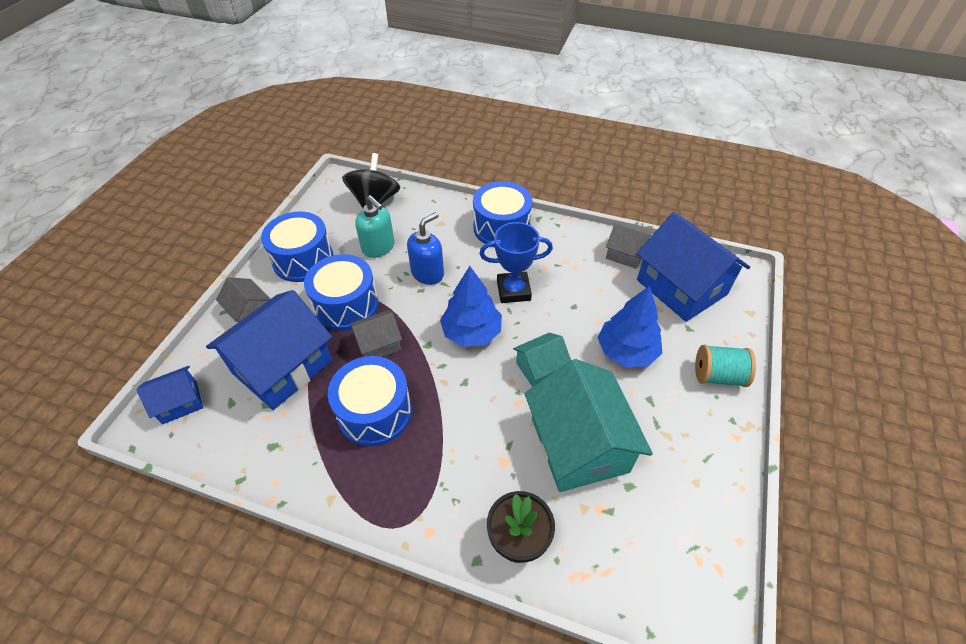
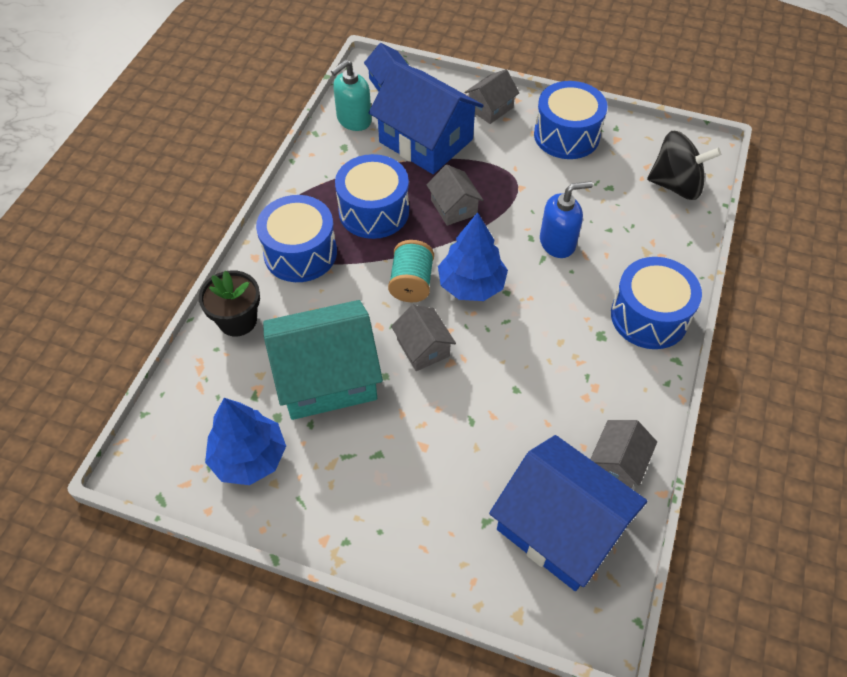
camera: 90 degrees right, 5 degrees up
blue drum [304,254,379,331] -> blue drum moved to [256,195,337,282]
turquoise soap dispenser [355,195,395,258] -> turquoise soap dispenser moved to [331,60,372,131]
blue soap dispenser [407,212,444,285] -> blue soap dispenser turned 60 degrees counterclockwise [540,181,593,258]
blue trophy [479,222,553,303] -> none
turquoise house [513,333,571,387] -> grey house [391,305,456,371]
blue tree [598,286,662,367] -> blue tree moved to [205,398,286,485]
blue house [637,212,750,322] -> blue house turned 75 degrees clockwise [489,435,647,591]
turquoise spool [695,345,756,387] -> turquoise spool moved to [388,240,434,302]

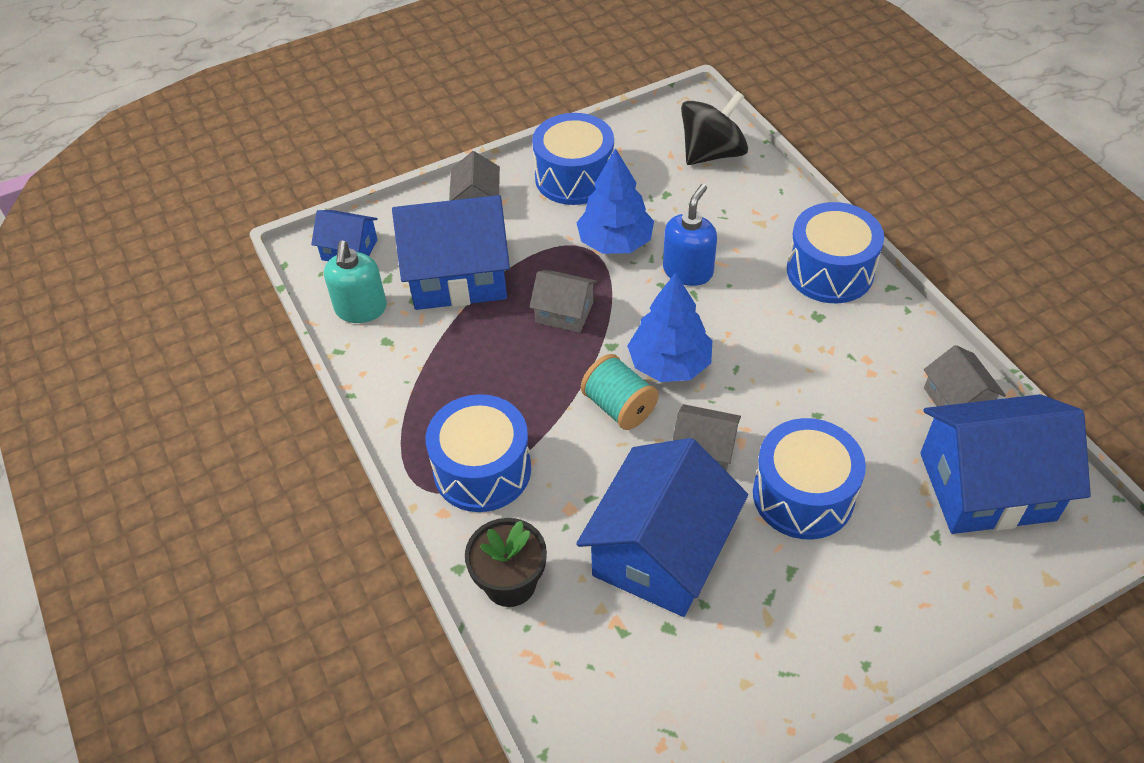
camera: 45 degrees left, 5 degrees down
blue tree [205,398,286,485] -> blue tree moved to [577,148,654,254]
turquoise house [263,300,383,420] -> blue house [576,438,748,617]
blue drum [335,154,409,239] -> blue drum moved to [753,418,866,540]

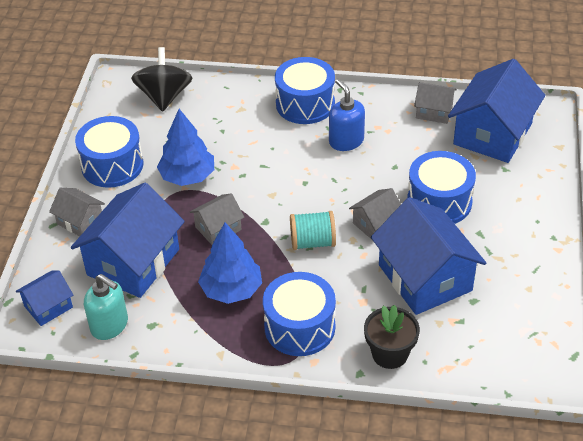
camera: 55 degrees left, 5 degrees down
blue tree [627,272,713,382] -> blue tree moved to [198,222,262,304]
blue soap dispenser [663,184,717,286] -> blue soap dispenser moved to [329,79,365,151]

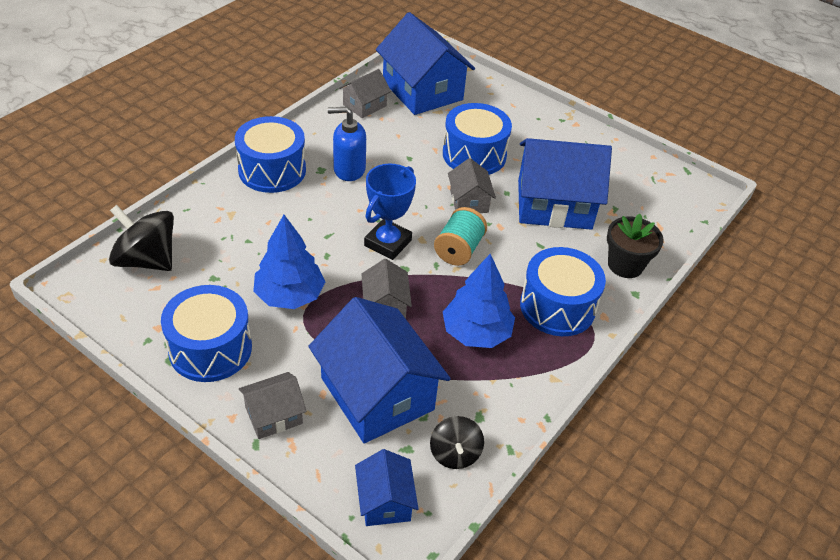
camera: 65 degrees left, 0 degrees up
turquoise soap dispenser [84,274,128,340] -> black spinning top [430,416,484,469]
none -> blue trophy [364,164,416,260]

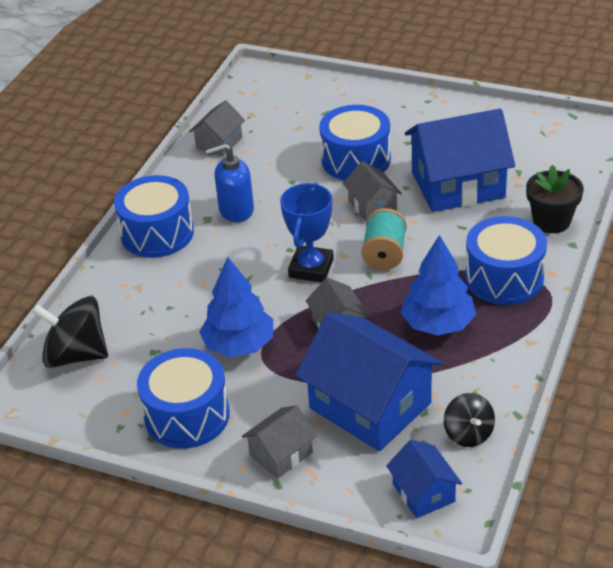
camera: 10 degrees left, 5 degrees down
blue house [376,12,475,115] -> none

